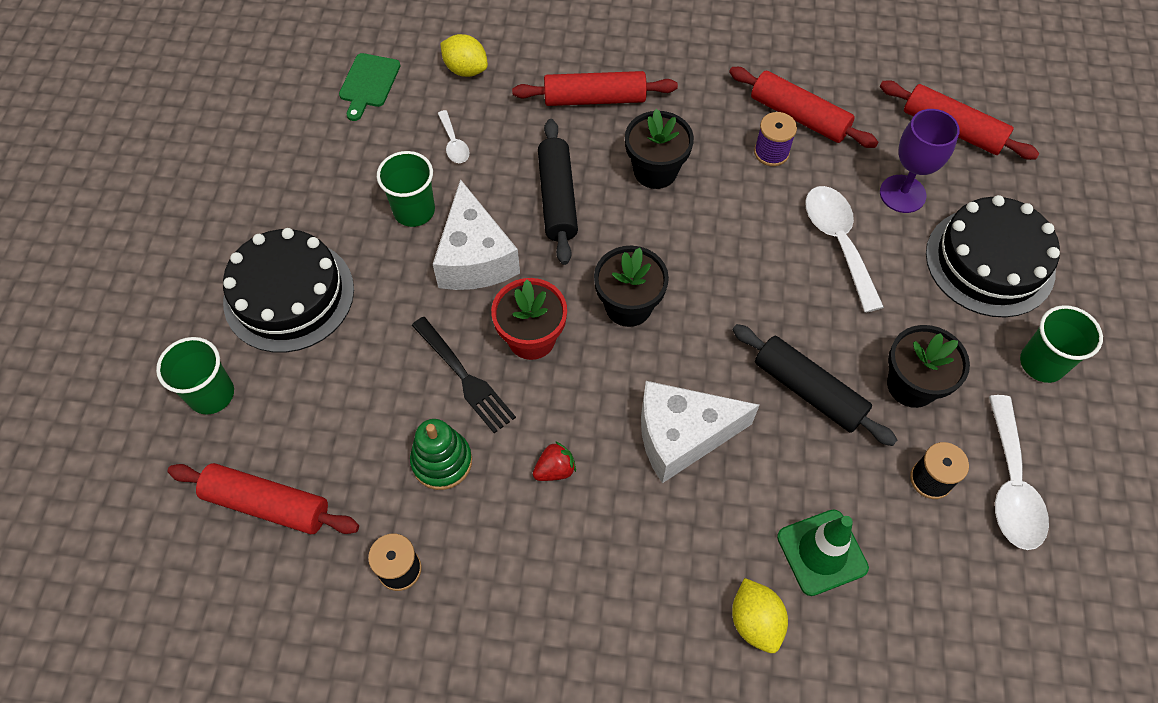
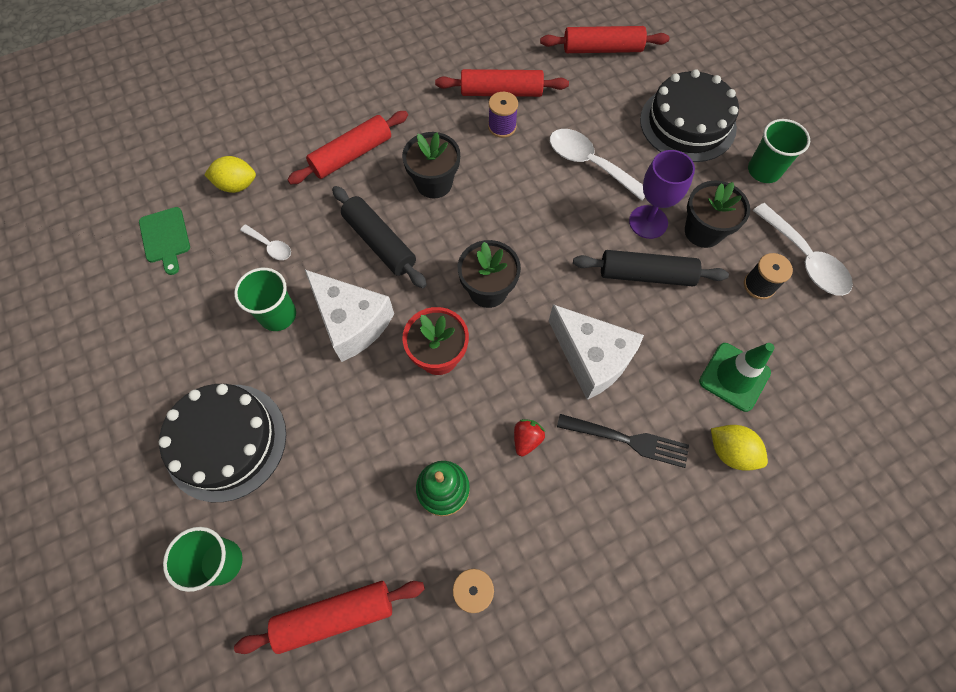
camera: 35 degrees left, 5 degrees up
black fork [412,317,516,433] -> black fork moved to [557,414,689,468]
white cheese [641,381,759,483] -> white cheese turned 90 degrees counterclockwise [549,304,644,400]
purple goblet [880,109,960,213] -> purple goblet moved to [629,150,695,239]

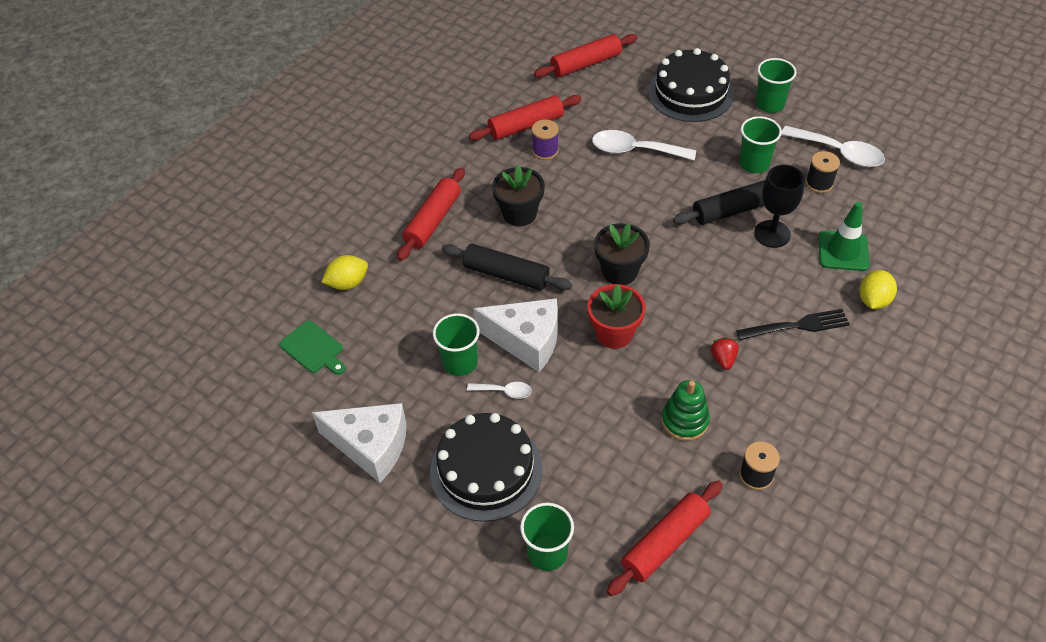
camera: 25 degrees left, 15 degrees down
white spoon [240,225,291,260] -> white spoon moved to [467,382,532,399]
white cheese [549,304,644,400] -> white cheese moved to [312,403,407,483]
purple goblet [629,150,695,239] -> none
black flower pot [685,180,750,248] -> green cup [739,116,782,173]
yellow lemon [711,425,768,471] -> yellow lemon turned 75 degrees counterclockwise [859,270,897,309]
none -> black goblet [754,165,805,248]

